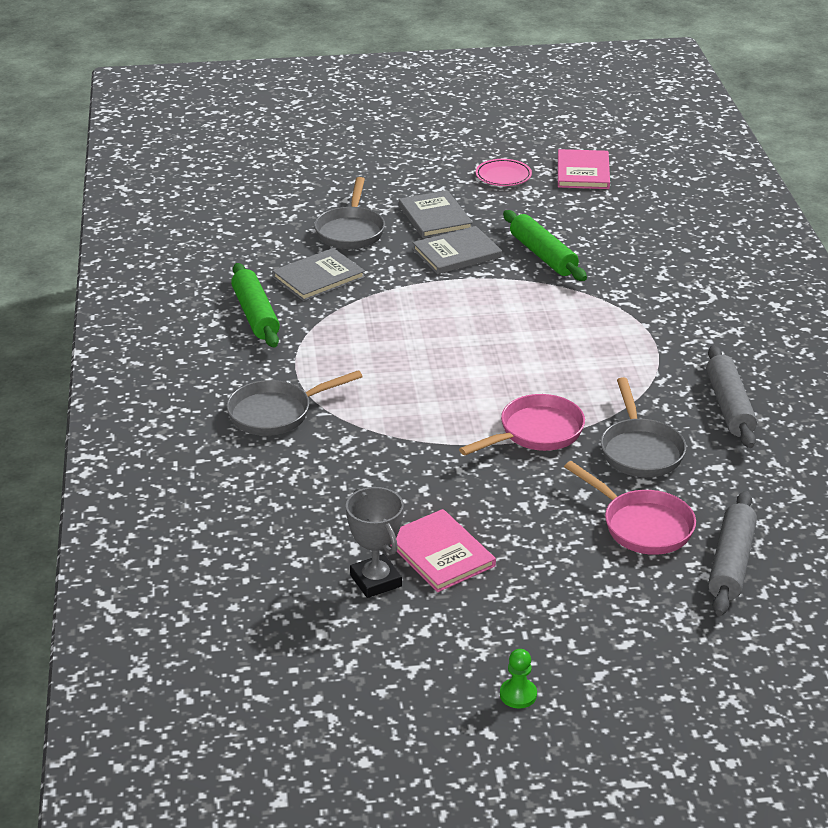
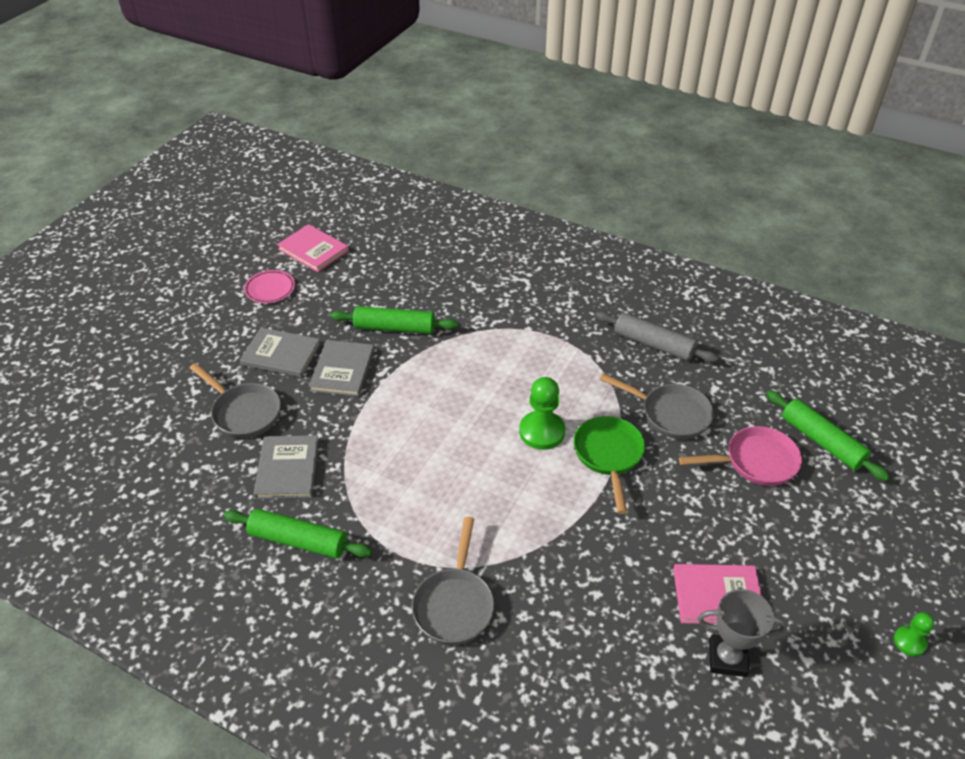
camera: 55 degrees left, 10 degrees up
pink pan [459,394,585,455] -> green pan [574,416,645,514]
grey rolling pin [708,491,757,616] -> green rolling pin [766,390,890,481]
none -> green pawn [519,377,565,450]

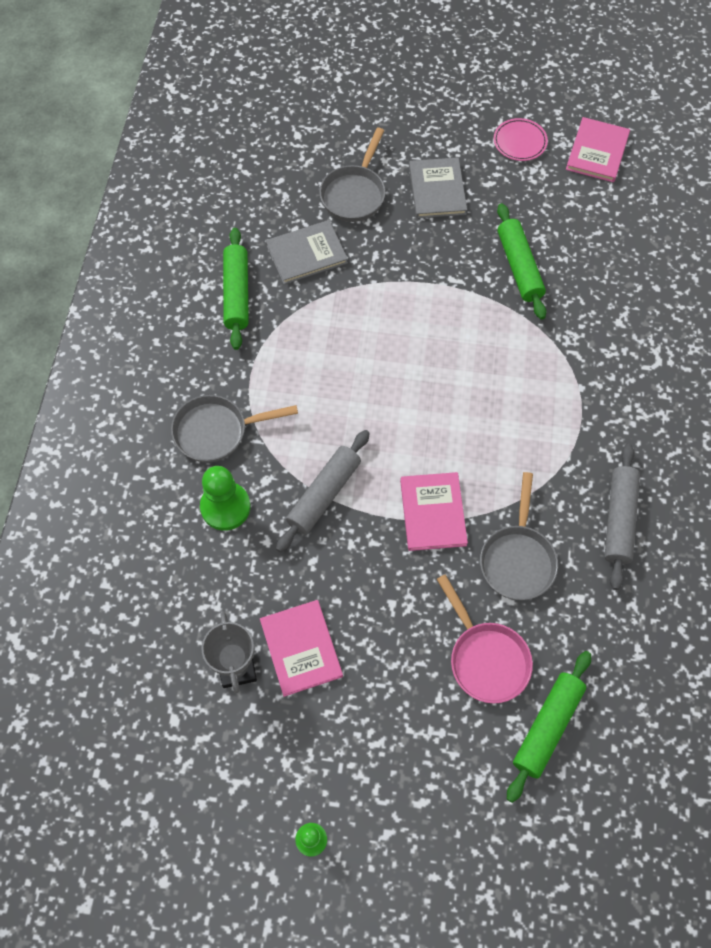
camera: 70 degrees right, 20 degrees up
grey book [309,340,375,396] -> none
green pawn [519,377,565,450] -> green pawn moved to [200,466,250,531]
green pan [574,416,645,514] -> pink book [400,472,468,551]
none -> grey rolling pin [276,430,370,552]

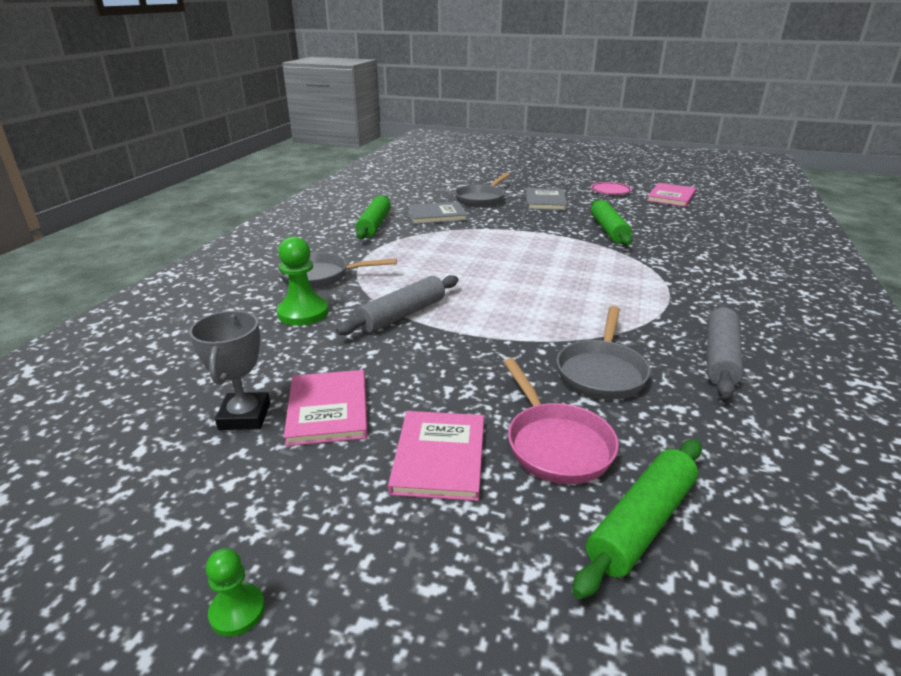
camera: 10 degrees right, 35 degrees down
pink book [400,472,468,551] -> pink book moved to [388,411,484,501]

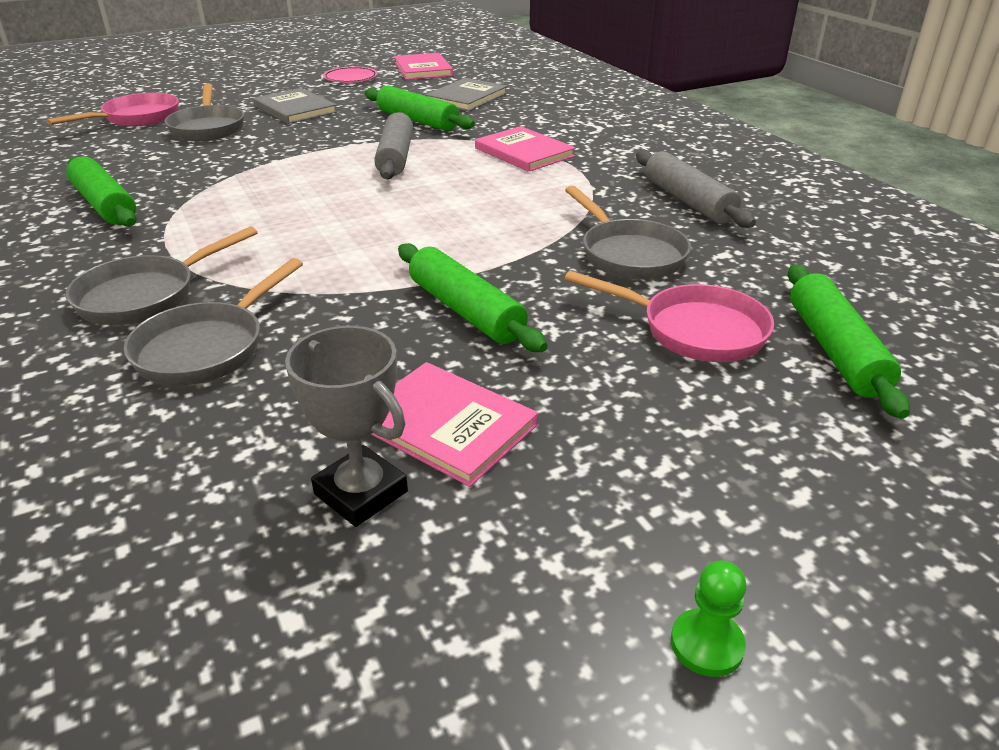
camera: 45 degrees left, 5 degrees up
green pawn [277,237,329,326] -> grey pan [124,258,303,385]
grey rolling pin [336,275,459,335] -> grey rolling pin moved to [374,112,413,179]
pink book [388,411,484,501] -> pink book moved to [475,126,576,172]
grey book [407,202,468,224] -> grey book moved to [425,78,507,112]
none -> pink pan [47,93,179,126]
none -> green rolling pin [398,243,547,352]

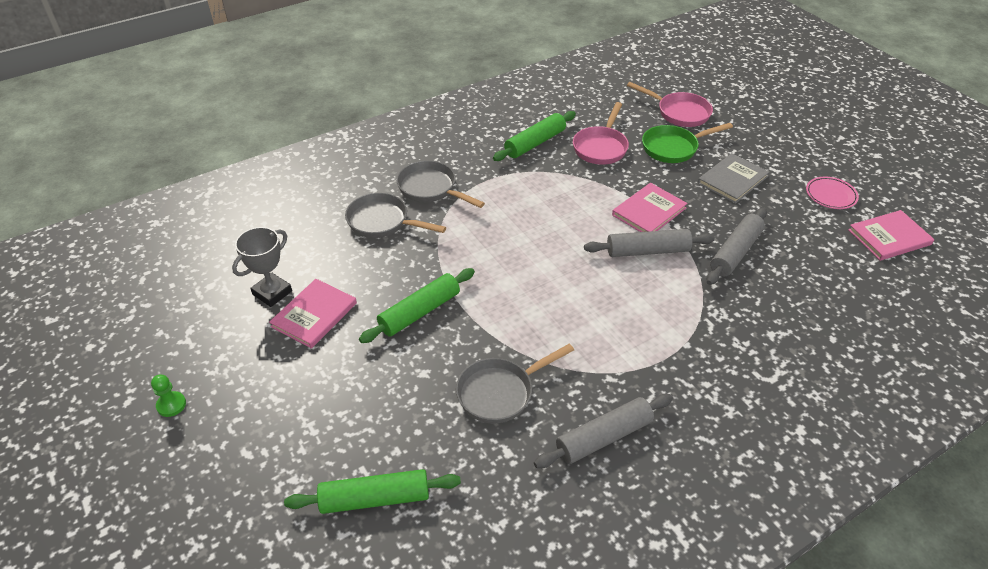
camera: 85 degrees right, 10 degrees up
grey pan [165,83,244,141] -> green pan [642,123,733,163]
green rolling pin [365,85,475,131] -> grey rolling pin [707,208,767,285]
grey book [425,78,507,112] -> none
pink book [475,126,576,172] -> pink book moved to [612,183,687,232]
pink pan [565,271,774,362] -> pink pan moved to [573,102,629,165]

